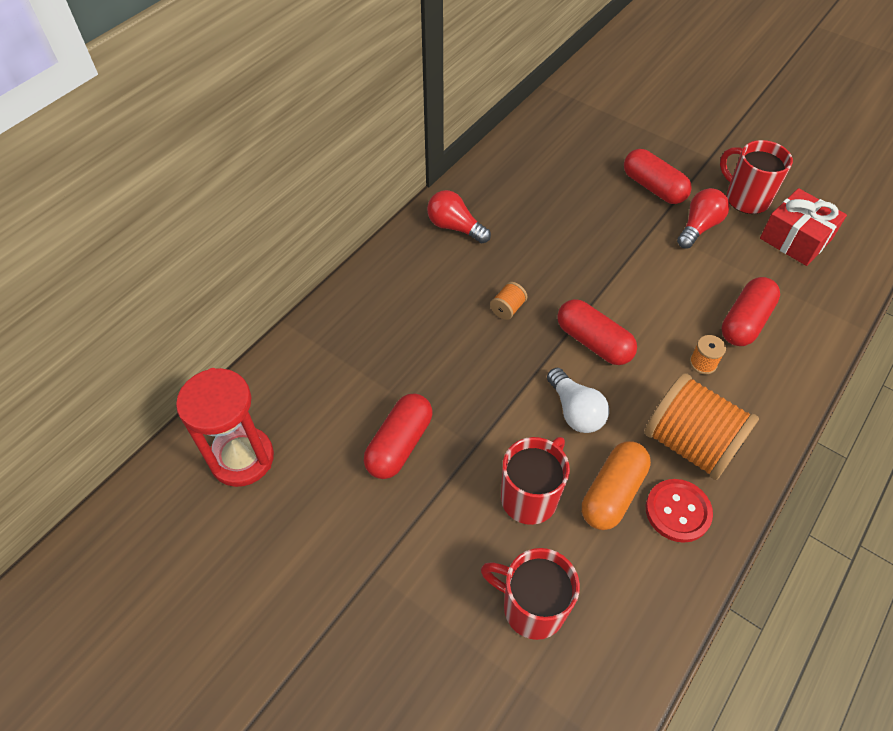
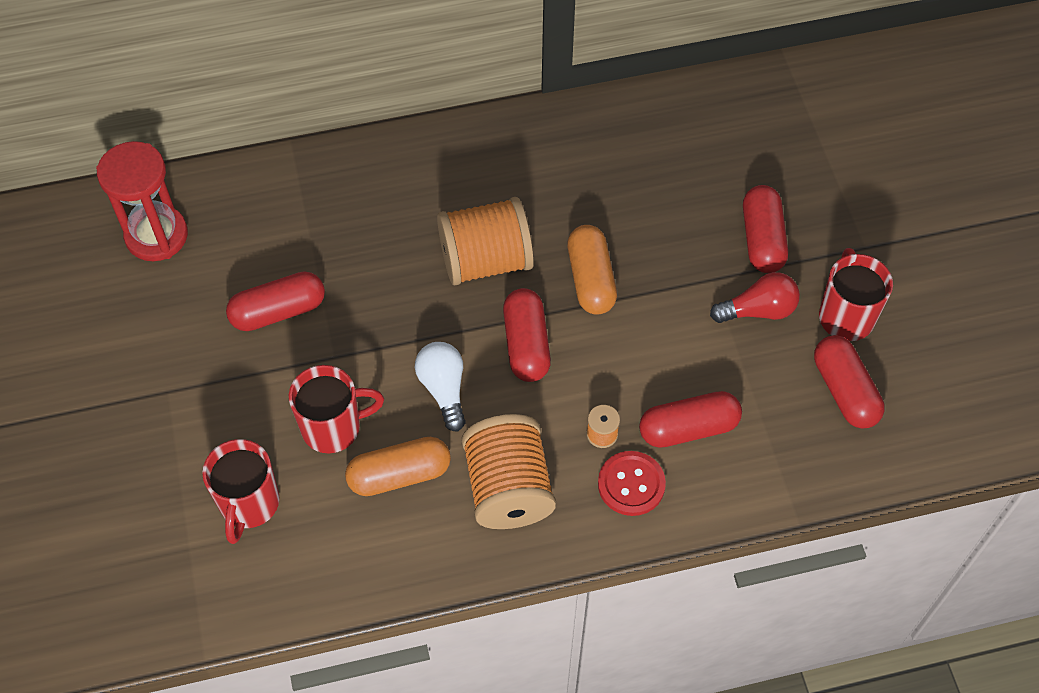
camera: 40 degrees right, 5 degrees up
red light bulb [427,190,491,243] -> none
red mug [481,548,580,640] -> red mug turned 150 degrees counterclockwise [202,439,280,544]
orange spool [490,282,528,320] -> orange spool [437,197,534,285], size x2.46
white light bulb [547,368,609,433] -> white light bulb turned 150 degrees clockwise [415,342,466,432]
red button [646,479,713,543] -> red button moved to [598,451,666,516]
red gift [760,188,847,266] -> red capsule [814,335,885,429]
none -> orange capsule [567,225,617,315]

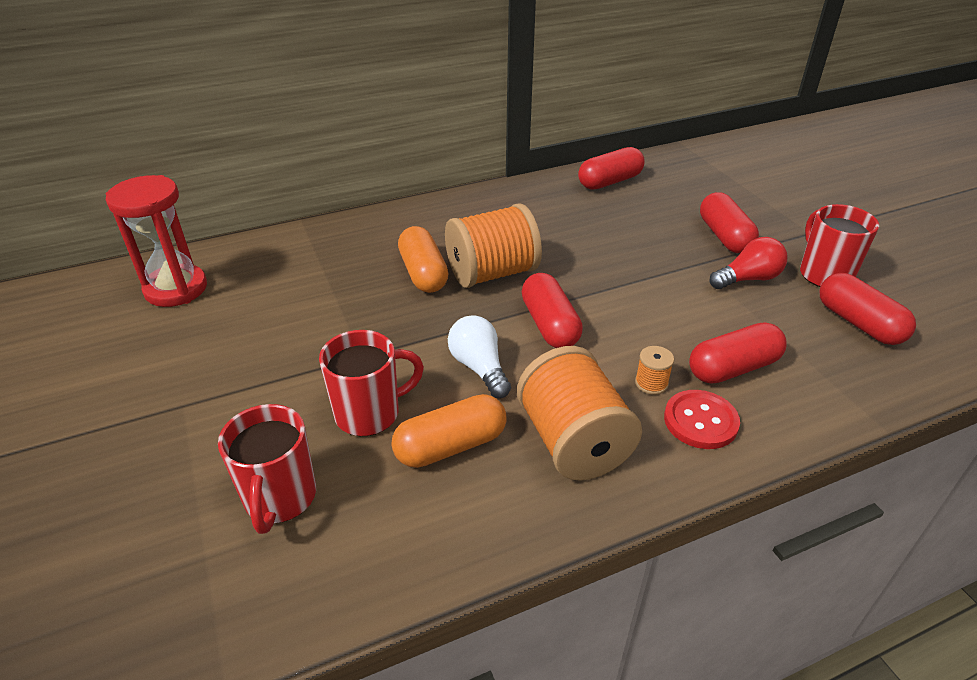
camera: 10 degrees left, 20 degrees down
red capsule [226,271,325,331] -> red capsule moved to [578,147,645,190]
orange capsule [567,225,617,315] -> orange capsule moved to [398,226,449,293]

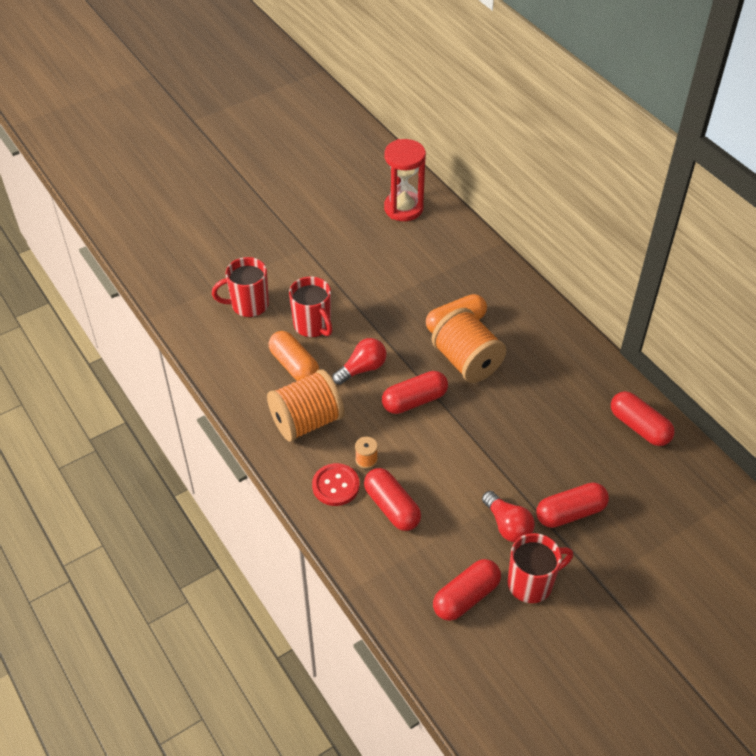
camera: 80 degrees right, 10 degrees up
white light bulb [448,315,511,398] -> red light bulb [332,338,386,385]

